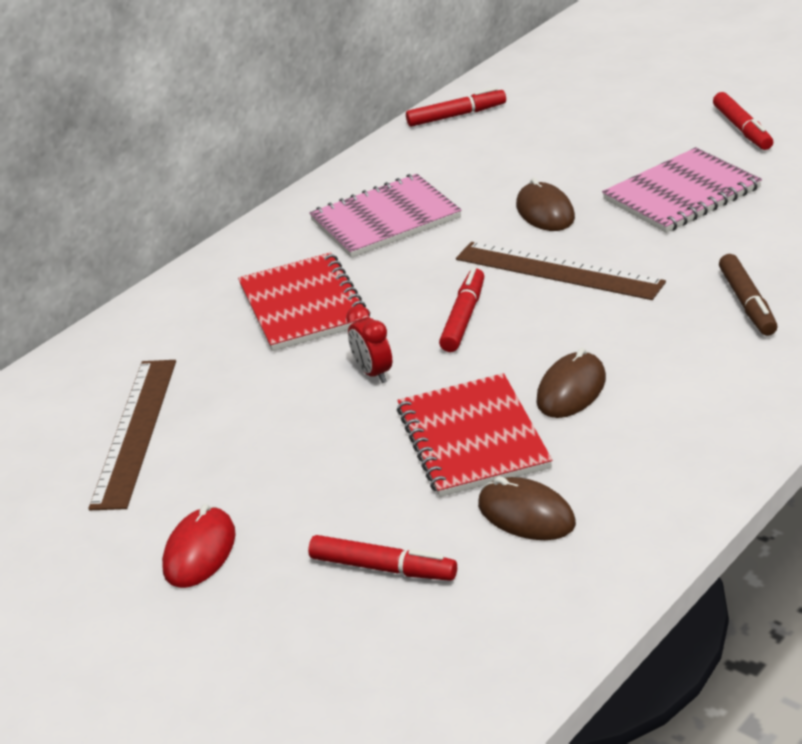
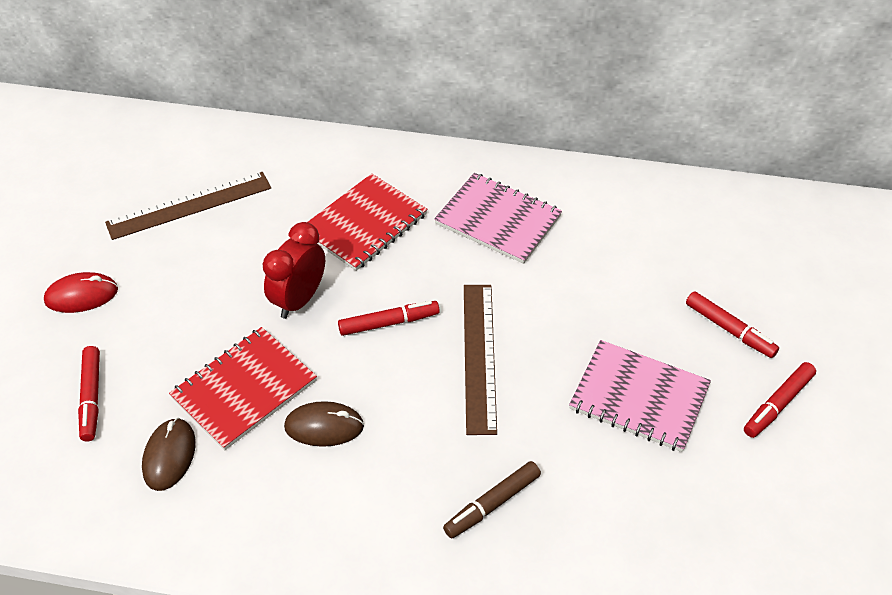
camera: 55 degrees right, 15 degrees up
red clock [346,305,392,383] -> red clock [263,222,325,319], size x1.62
red marker [406,87,506,127] -> red marker moved to [686,291,779,358]
brown mouse [516,178,575,231] -> none

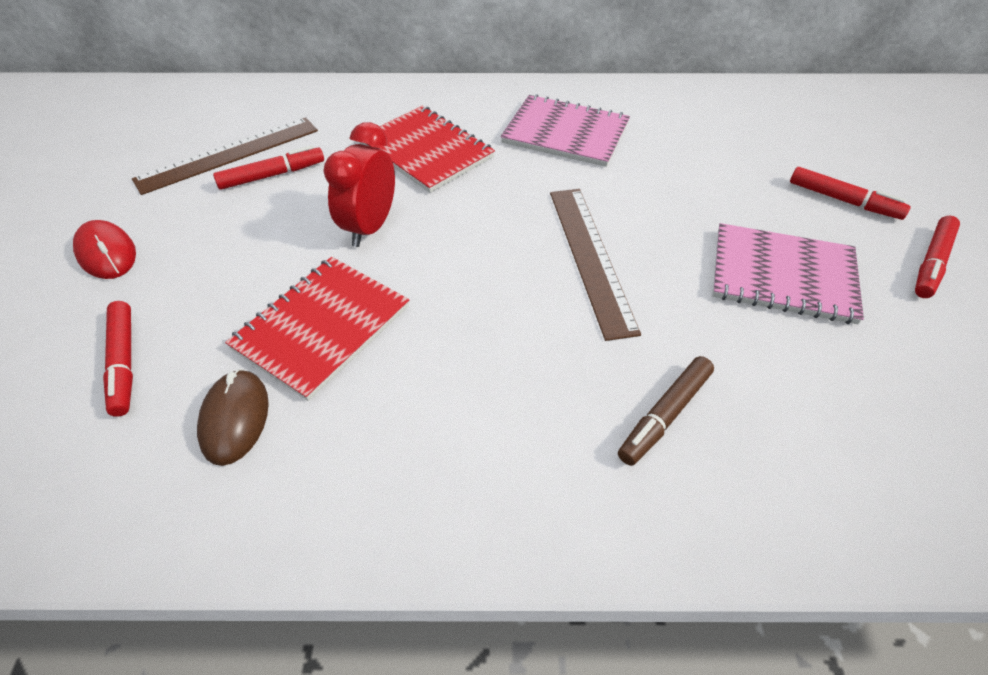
camera: 10 degrees left, 0 degrees up
red mouse [44,272,118,313] -> red mouse turned 75 degrees clockwise [73,220,136,279]
brown mouse [284,401,364,447] -> none
red notebook [308,173,428,271] -> red notebook turned 75 degrees counterclockwise [360,106,495,193]
red marker [338,300,440,336] -> red marker moved to [213,145,324,190]

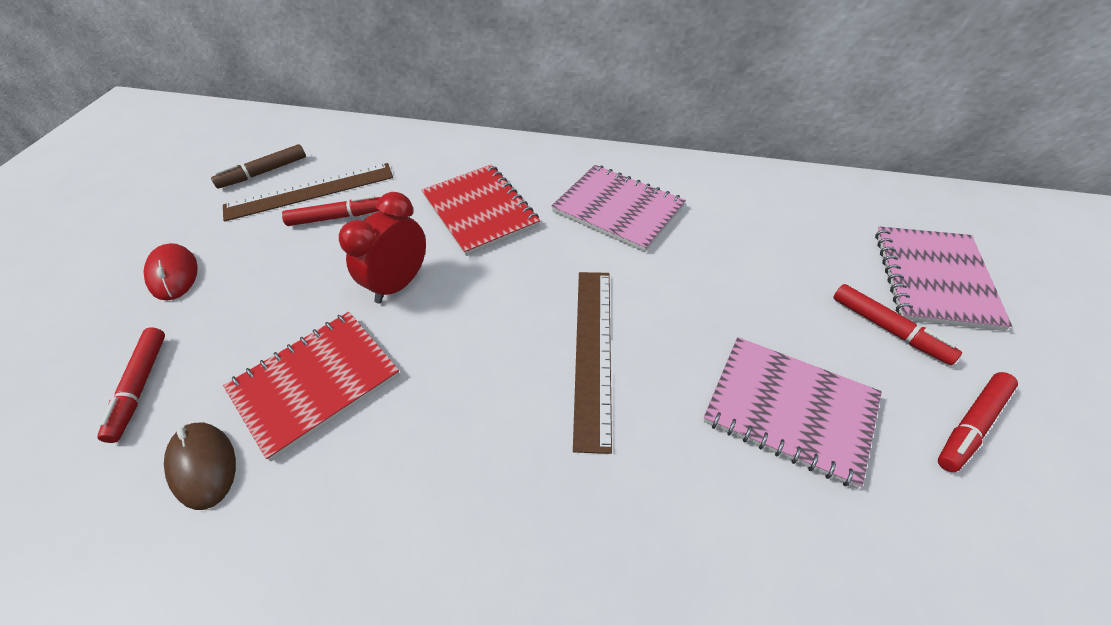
camera: 15 degrees right, 0 degrees up
brown mouse [197,369,269,466] -> brown mouse turned 45 degrees counterclockwise [164,423,236,510]
brown marker [618,356,714,466] -> brown marker moved to [211,144,306,188]
none -> pink notebook [875,226,1012,331]

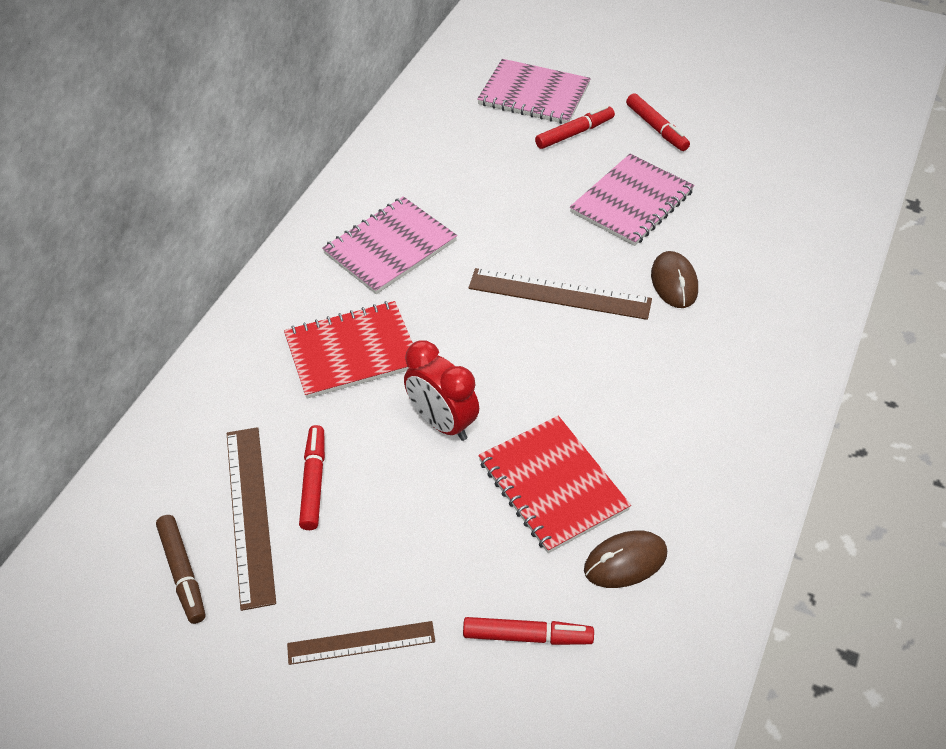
camera: 80 degrees left, 0 degrees up
red mouse [144,243,198,300] -> brown ruler [287,621,435,665]
none -> brown mouse [651,251,698,308]

